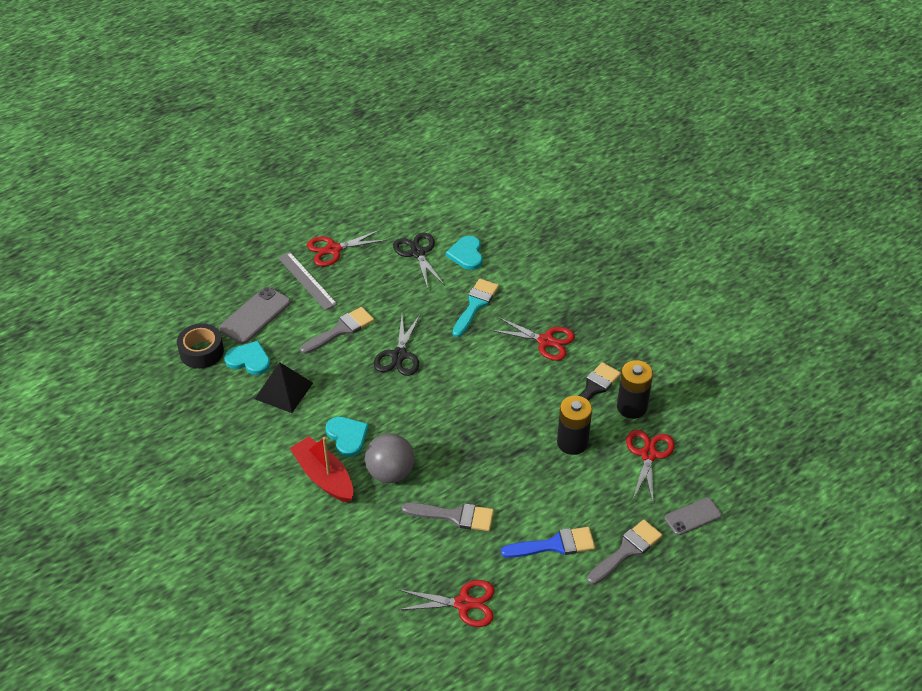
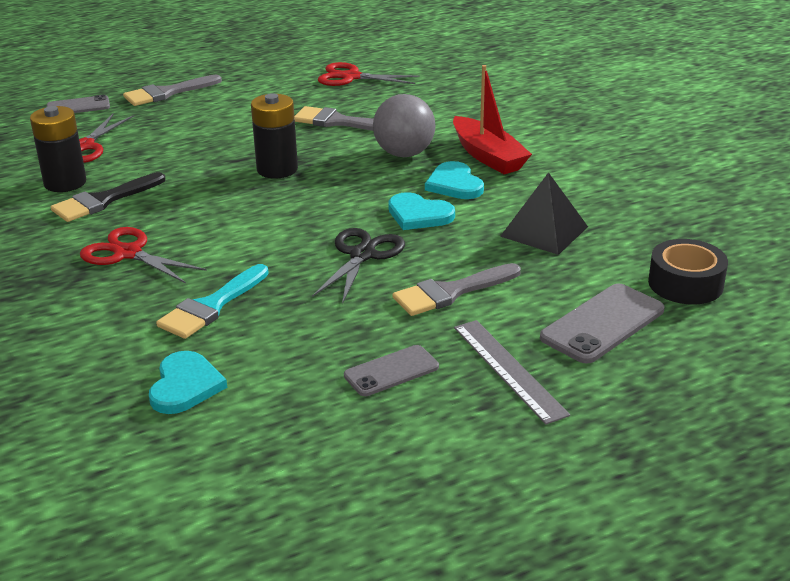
camera: 170 degrees left, 15 degrees down
turquoise heart [224,341,270,375] -> turquoise heart moved to [388,192,455,230]
red scissors [307,229,387,266] -> none
black scissors [393,233,444,289] -> none
blue brush [501,527,595,558] -> none
black battery [557,396,592,455] -> black battery moved to [251,93,298,179]
none -> grey phone [344,345,439,396]

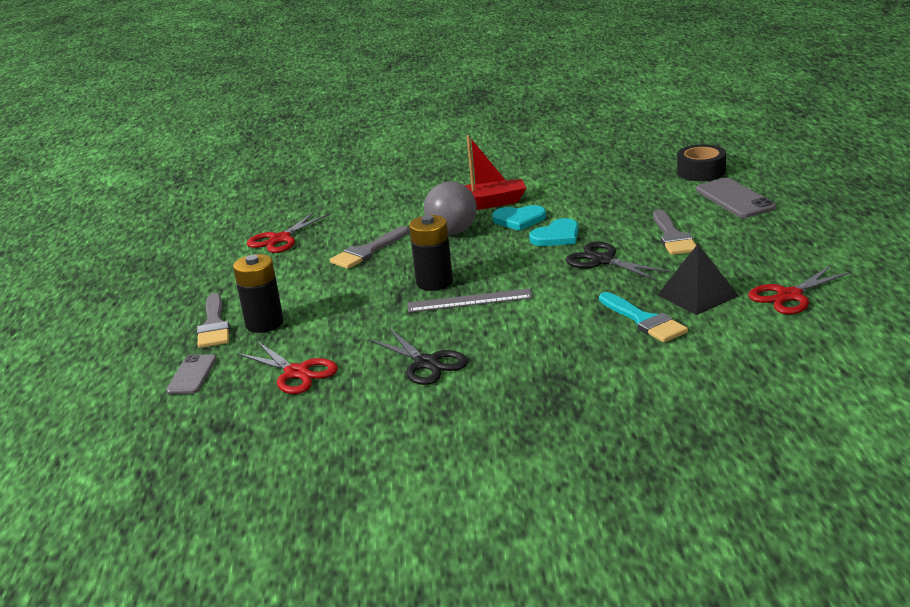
camera: 65 degrees left, 5 degrees down
black battery [30,106,86,192] -> black battery moved to [233,254,284,333]
black brush [51,172,166,222] -> black scissors [368,328,468,385]
red scissors [80,227,207,283] -> red scissors moved to [748,265,852,314]
turquoise heart [149,351,227,414] -> none
grey phone [344,345,439,396] -> none
grey ruler [454,320,570,424] -> grey ruler moved to [408,288,533,313]
black pyramid [500,172,588,255] -> black pyramid moved to [658,244,738,315]

